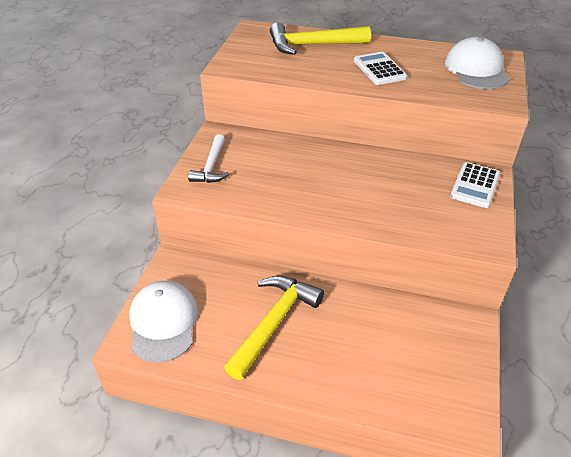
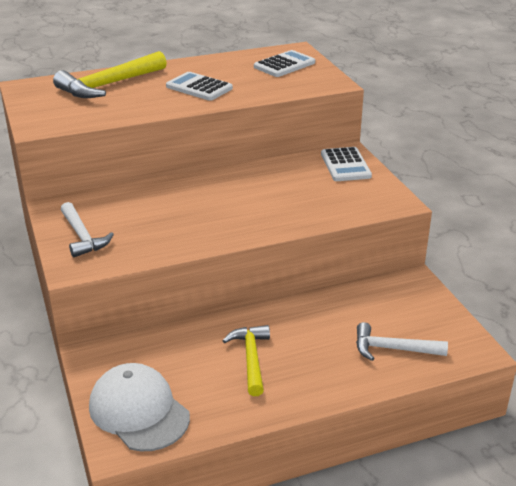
camera: 35 degrees left, 10 degrees down
yellow hammer [224,276,324,380] -> yellow hammer [222,325,270,396], size x0.64
white cap [445,37,510,89] -> white calculator [254,50,315,77]
none -> white hammer [356,322,448,361]

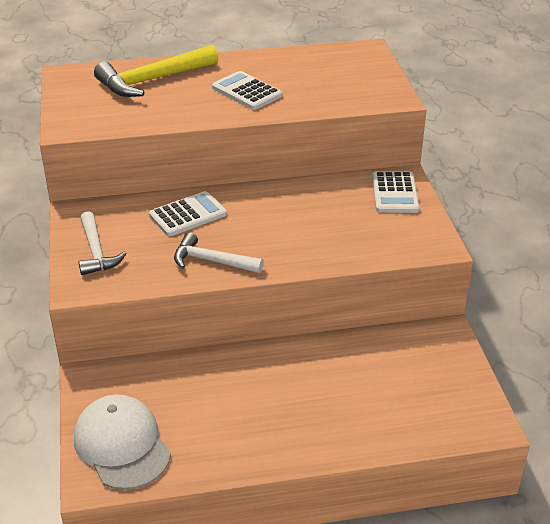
camera: 10 degrees right, 5 degrees up
yellow hammer [222,325,270,396] -> none
white calculator [254,50,315,77] -> white calculator moved to [149,191,227,236]
white hammer [356,322,448,361] -> white hammer moved to [174,232,264,273]

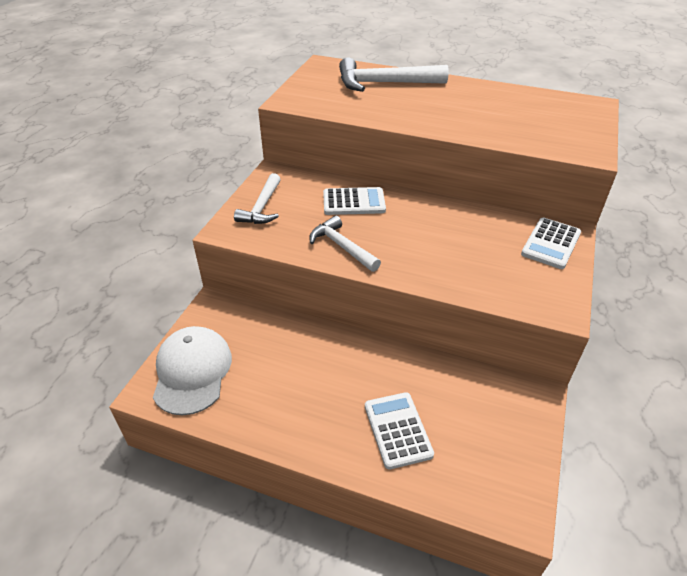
camera: 30 degrees right, 5 degrees up
yellow hammer [94,45,219,97] -> white hammer [339,58,449,92]
white calculator [212,71,282,110] -> white calculator moved to [365,392,434,469]

